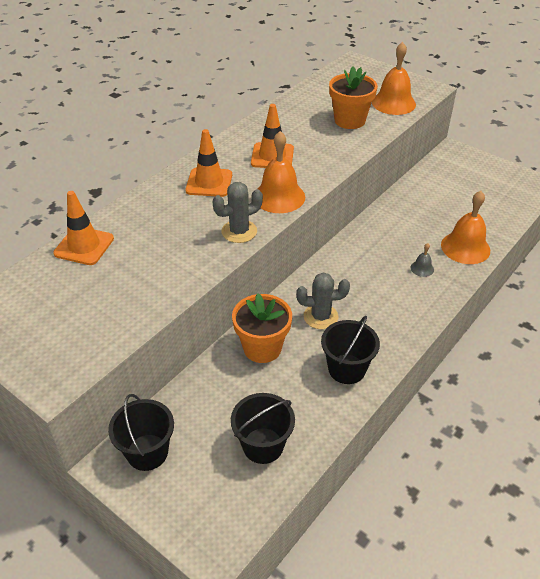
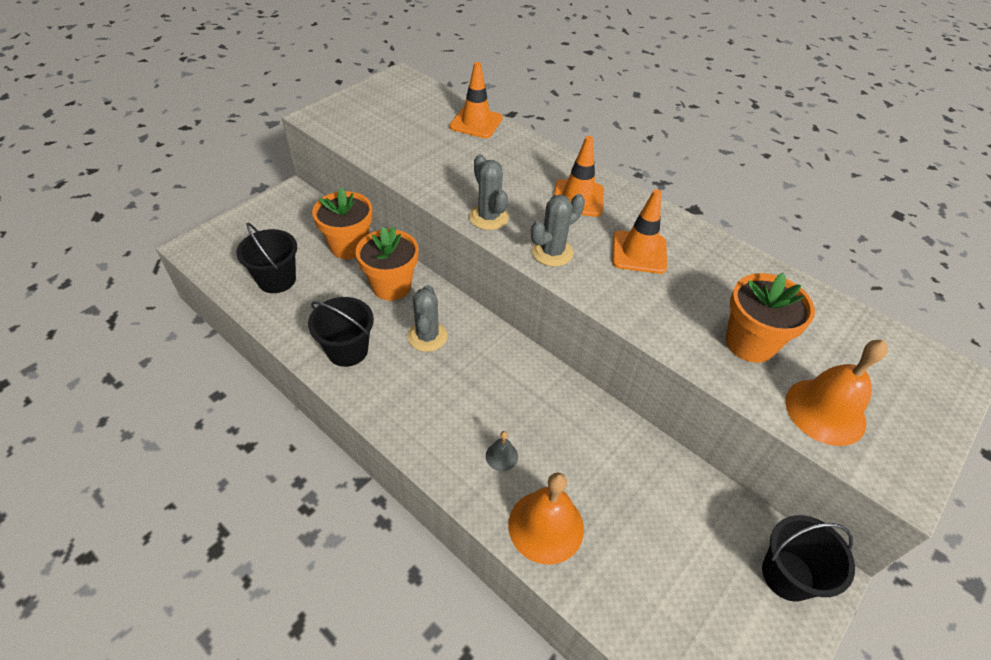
camera: 90 degrees right, 5 degrees up
black bucket [108,394,174,471] -> black bucket moved to [762,515,855,602]
orange bell [258,131,305,213] -> grey cactus [531,194,585,267]
none -> orange flower pot [312,187,373,259]

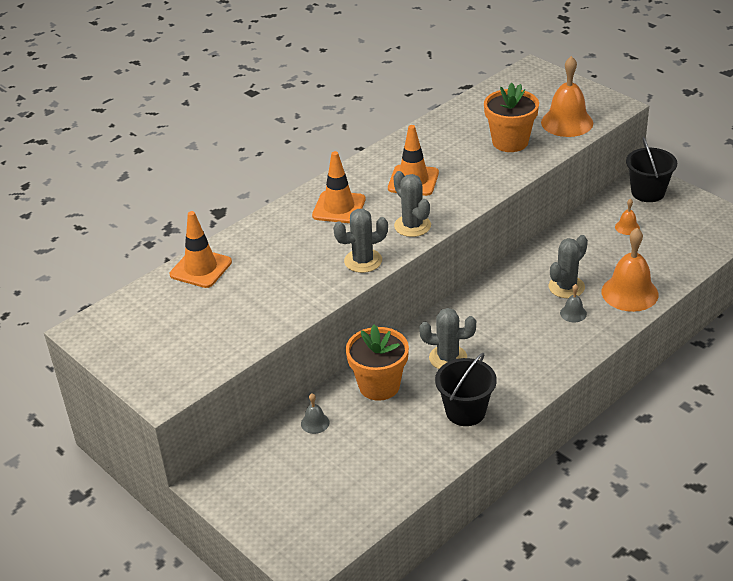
camera: 80 degrees left, 10 degrees down
black bucket [236,223,297,293] -> none
orange flower pot [312,187,373,259] -> grey bell [301,394,330,434]
none -> grey cactus [549,235,588,298]
none -> orange bell [615,199,640,235]

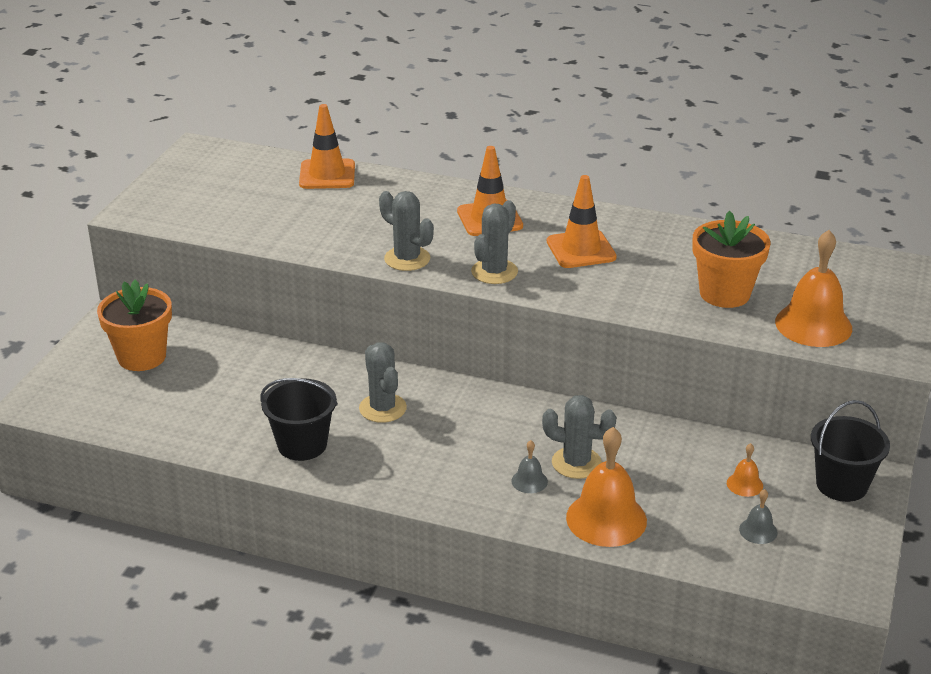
camera: 60 degrees right, 5 degrees down
grey bell [301,394,330,434] -> grey bell moved to [739,489,778,544]
orange flower pot [346,325,409,401] -> orange flower pot moved to [97,280,172,371]

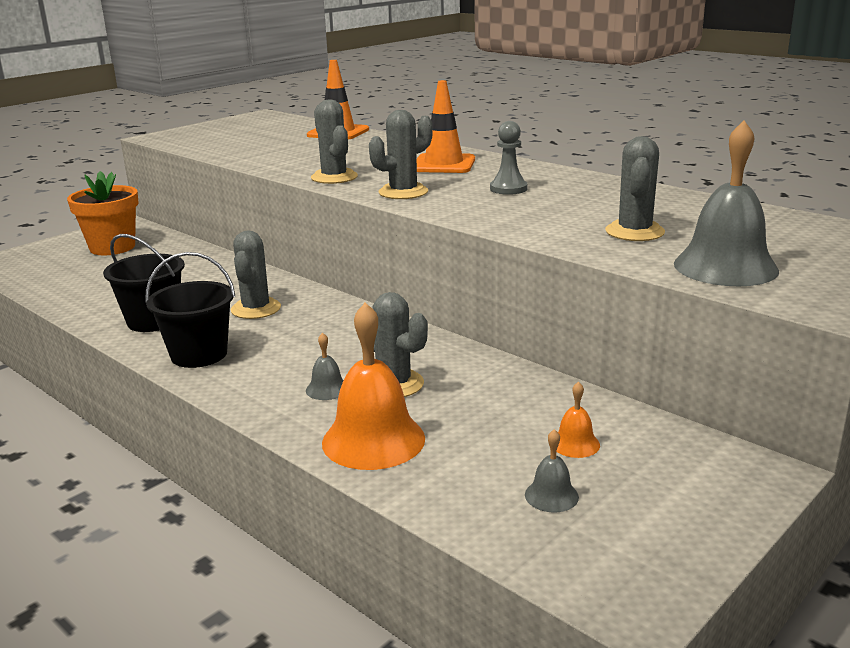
camera: 25 degrees right, 10 degrees down
orange traffic cone [547,175,617,268] -> grey pawn [490,121,528,195]
orange flower pot [692,211,771,308] -> grey cactus [605,136,665,241]
orange bell [775,230,852,347] -> grey bell [674,121,779,286]
black bucket [811,400,890,502] -> black bucket moved to [145,252,235,368]

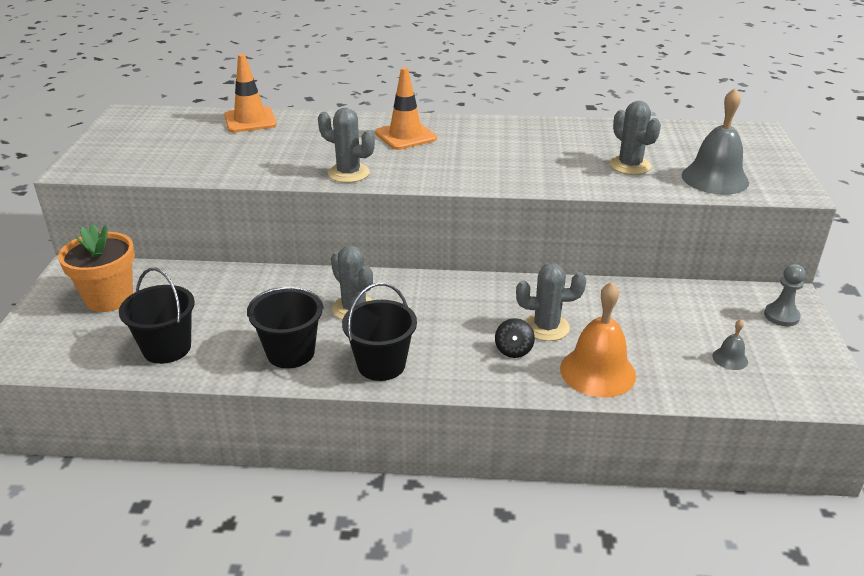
camera: 40 degrees left, 10 degrees up
grey bell [306,332,344,400] -> black spinning top [495,318,535,358]
grey cactus [369,110,433,199] -> none
grey pawn [490,121,528,195] -> grey pawn moved to [764,264,806,326]
orange bell [556,381,600,458] -> none
none -> black bucket [119,268,195,364]

